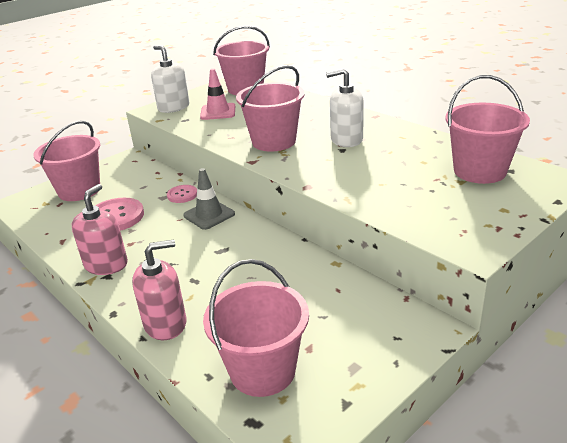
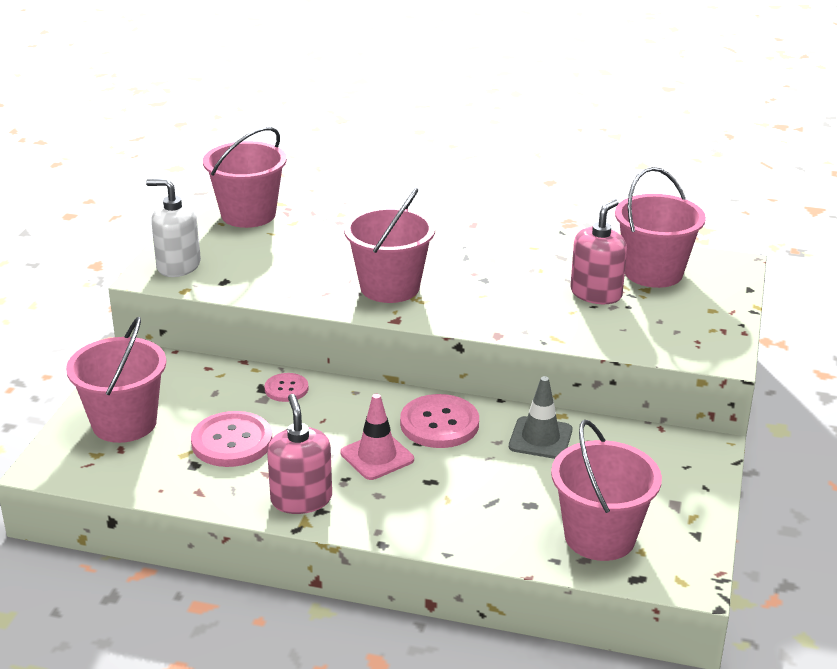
camera: 35 degrees left, 0 degrees up
pink soap dispenser [132,240,186,340] -> pink soap dispenser moved to [570,199,627,304]
grey traffic cone [183,168,235,230] -> grey traffic cone moved to [509,376,572,459]
pink traffic cone [200,69,235,120] -> pink traffic cone moved to [340,394,414,480]
white soap dispenser [326,68,364,147] -> none
none -> pink button [400,394,479,448]

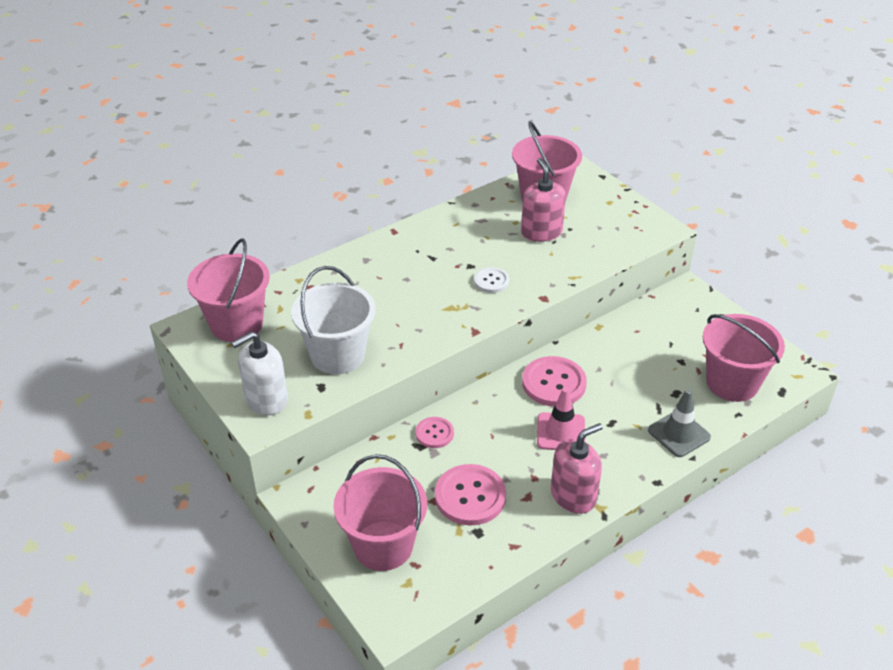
camera: 50 degrees left, 10 degrees up
pink soap dispenser [267,394,332,514] -> pink soap dispenser turned 120 degrees clockwise [551,423,603,514]
pink bucket [344,188,435,303] -> none
grey traffic cone [509,376,572,459] -> grey traffic cone moved to [648,389,711,457]
none -> white bucket [291,266,376,374]
none -> white button [474,267,509,293]

